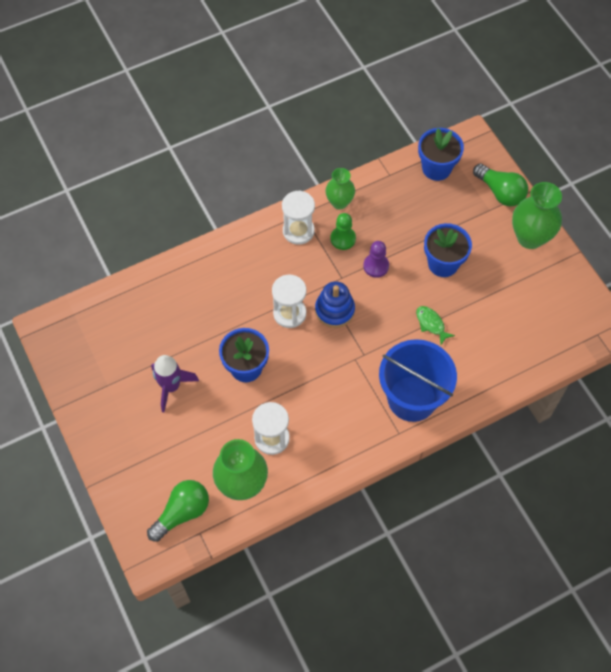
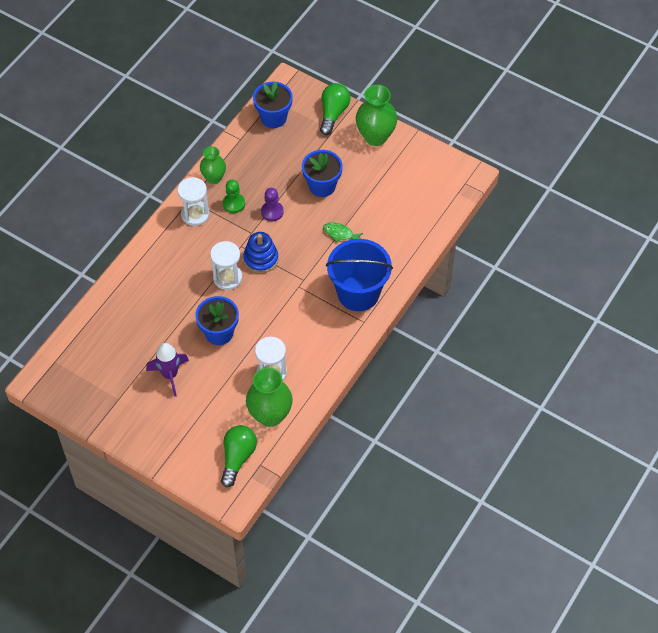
camera: 30 degrees left, 5 degrees down
green light bulb [473,164,528,207] -> green light bulb turned 90 degrees counterclockwise [320,83,351,135]

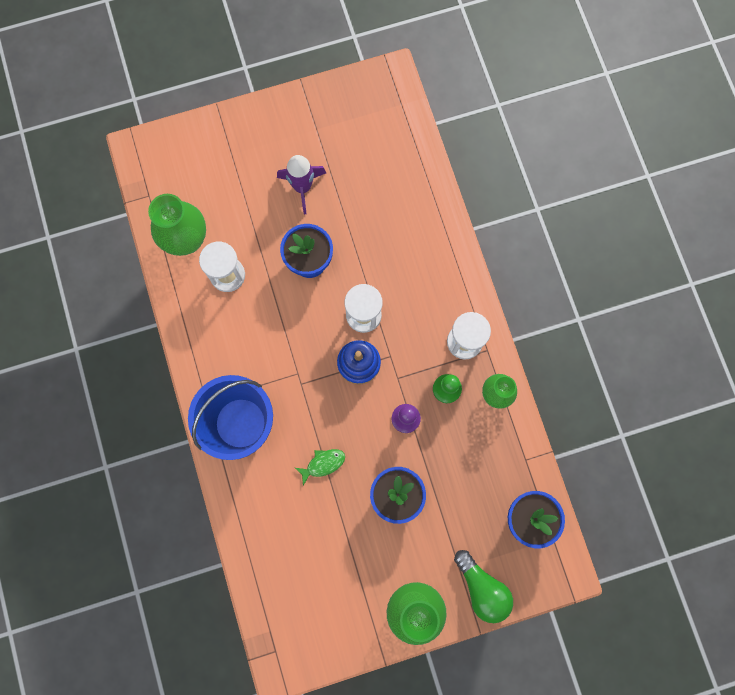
camera: 130 degrees right, 20 degrees up
green light bulb [221,425,257,487] -> none

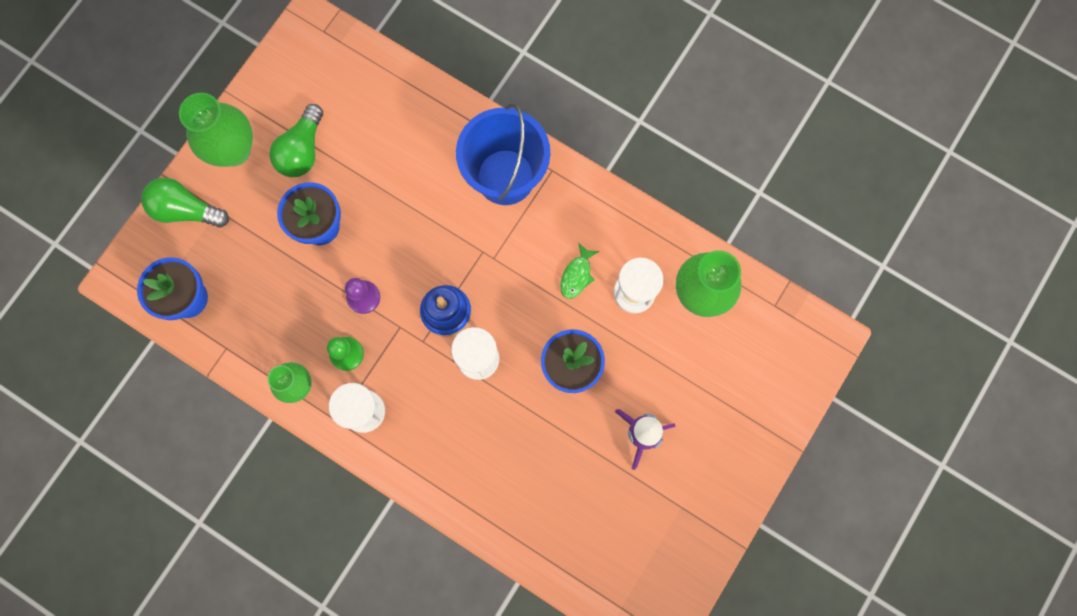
camera: 140 degrees right, 0 degrees up
green fish [295,449,345,486] -> green fish moved to [560,242,599,299]
none -> green light bulb [269,104,323,177]

